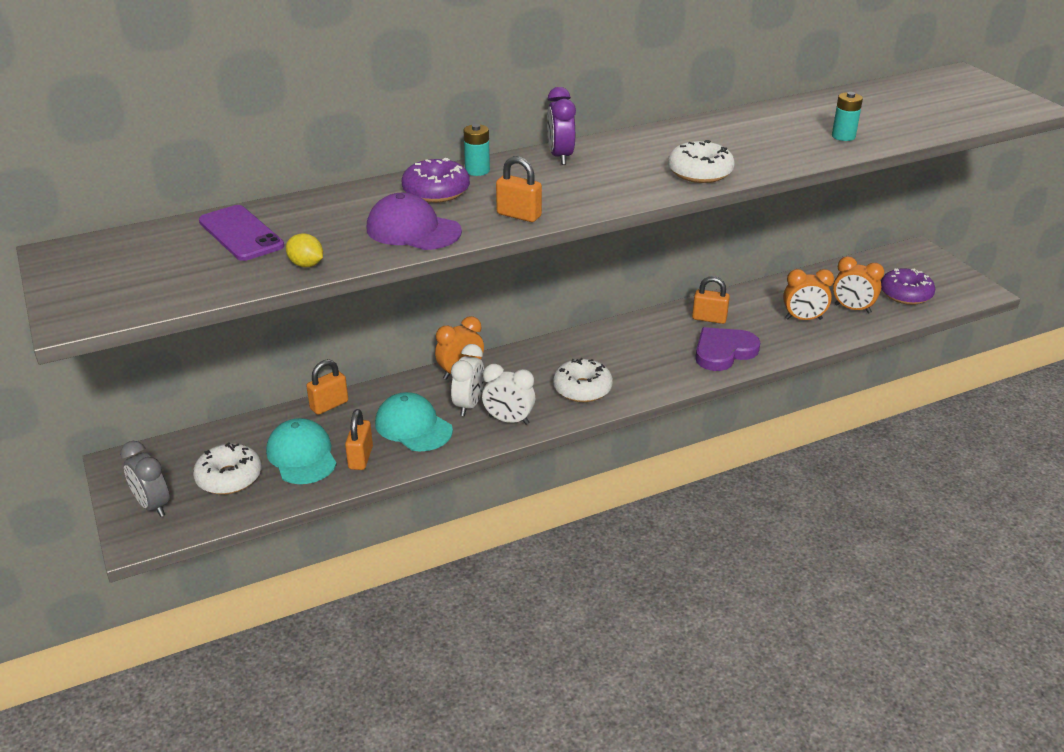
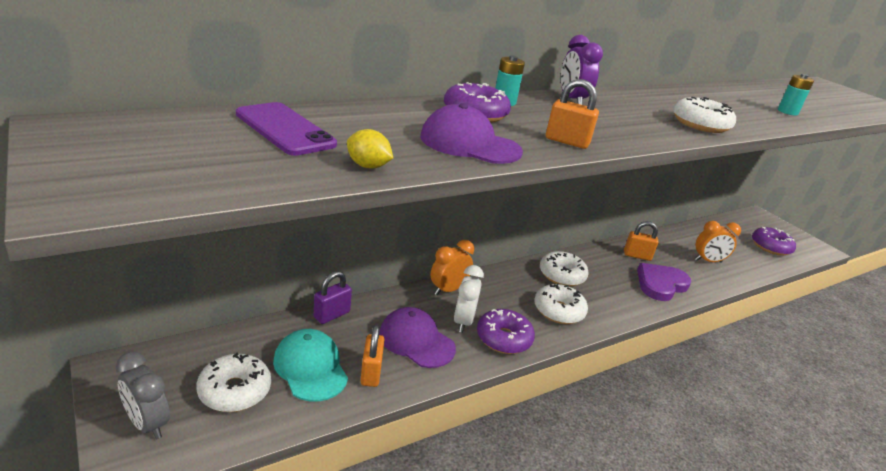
camera: 10 degrees left, 5 degrees down
orange padlock [306,359,348,415] -> purple padlock [314,271,352,324]
turquoise cap [375,392,453,451] -> purple cap [379,307,456,368]
white clock [482,364,535,425] -> purple donut [477,309,535,354]
orange clock [833,256,884,313] -> none
none -> white donut [540,251,589,287]

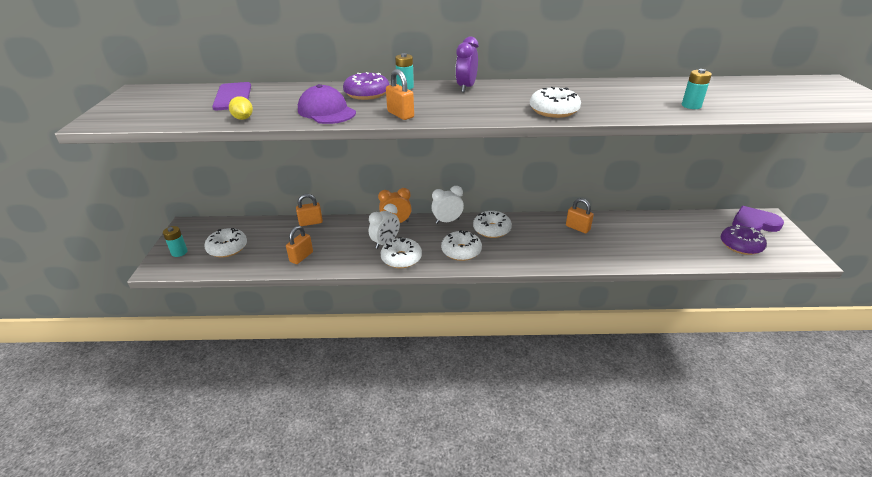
camera: 35 degrees right, 5 degrees up
grey clock [115,352,170,439] -> turquoise battery [163,226,188,257]
turquoise cap [273,329,348,401] -> none
purple padlock [314,271,352,324] -> orange padlock [296,194,323,226]
purple cap [379,307,456,368] -> none
purple donut [477,309,535,354] -> white donut [380,237,422,268]
purple heart [637,263,691,301] -> purple heart moved to [732,206,784,232]
orange clock [695,221,741,263] -> none
none -> white clock [431,186,464,224]

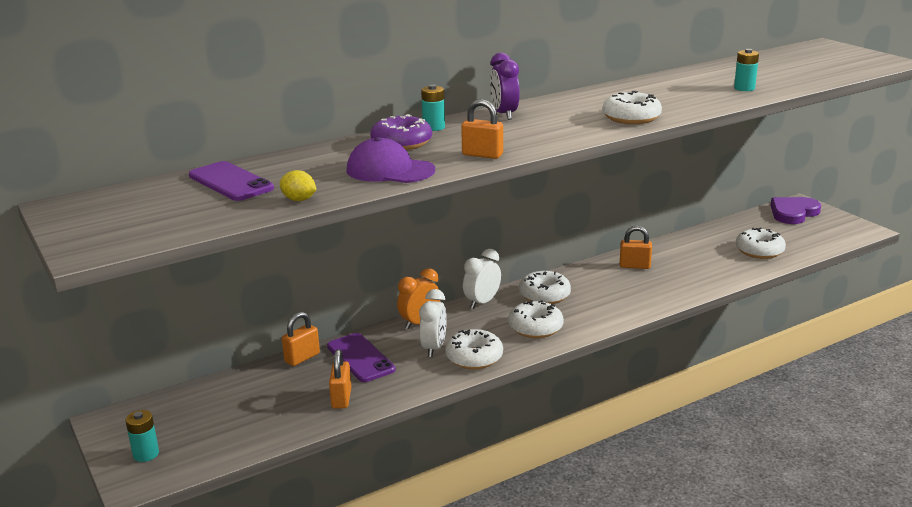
camera: 30 degrees left, 10 degrees down
white donut [204,228,247,257] -> white donut moved to [736,227,786,259]
purple donut [721,225,767,255] -> none
none -> purple phone [327,333,395,382]

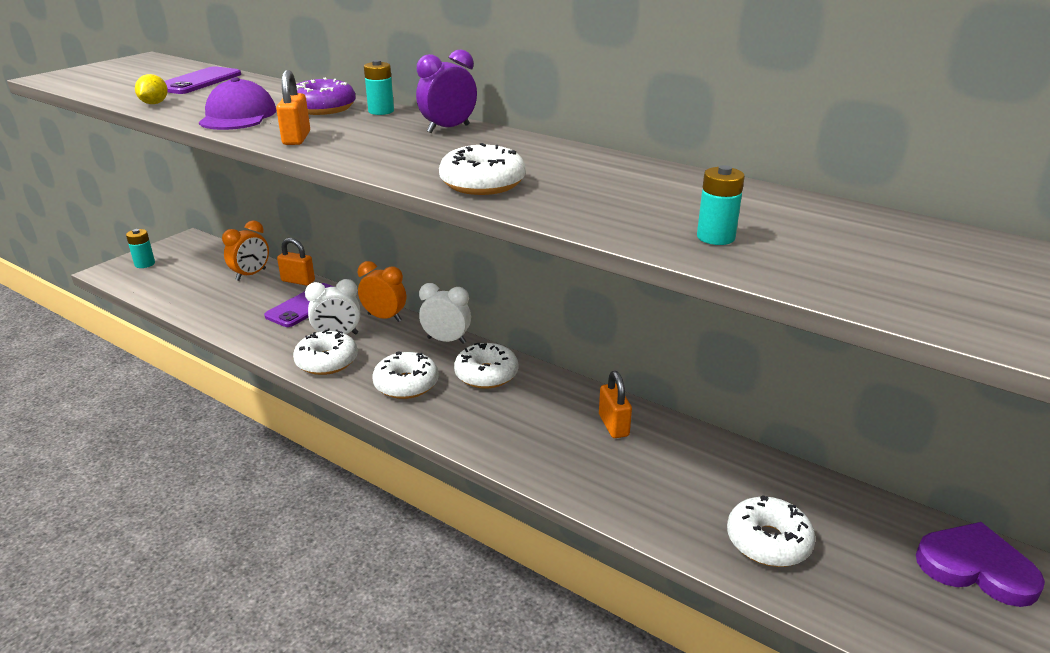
camera: 65 degrees right, 5 degrees up
orange padlock [329,349,351,409] -> none
none -> orange clock [222,220,269,281]

